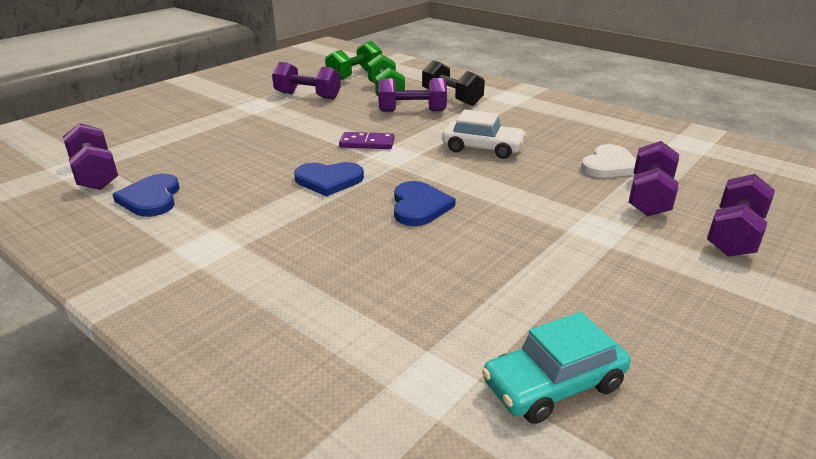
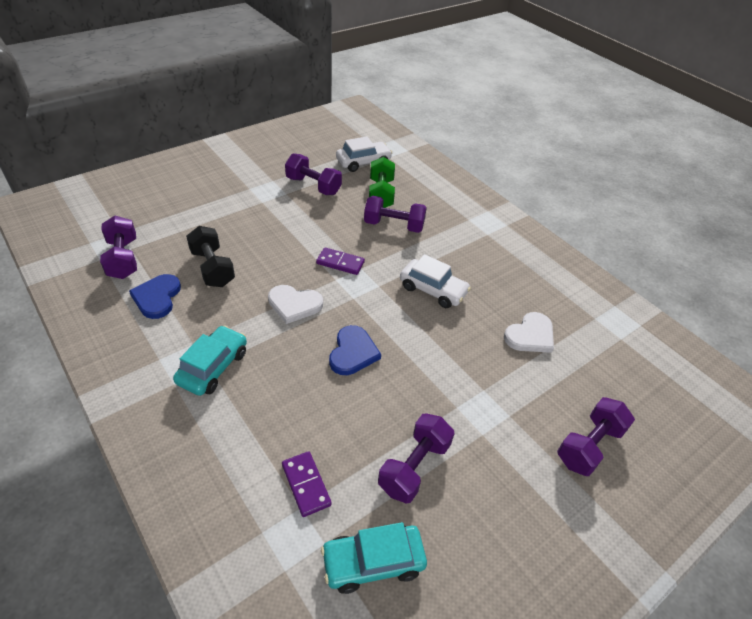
camera: 10 degrees right, 15 degrees up
blue heart [294,162,364,196] -> white heart [268,285,323,324]
green dumbbell [325,41,382,80] -> white car [336,136,392,172]
black dumbbell [422,60,485,106] -> black dumbbell moved to [186,226,235,287]
purple dumbbell [629,141,679,216] -> purple dumbbell moved to [378,413,455,503]
none -> turquoise car [173,326,247,396]
none -> purple domino [282,451,332,517]

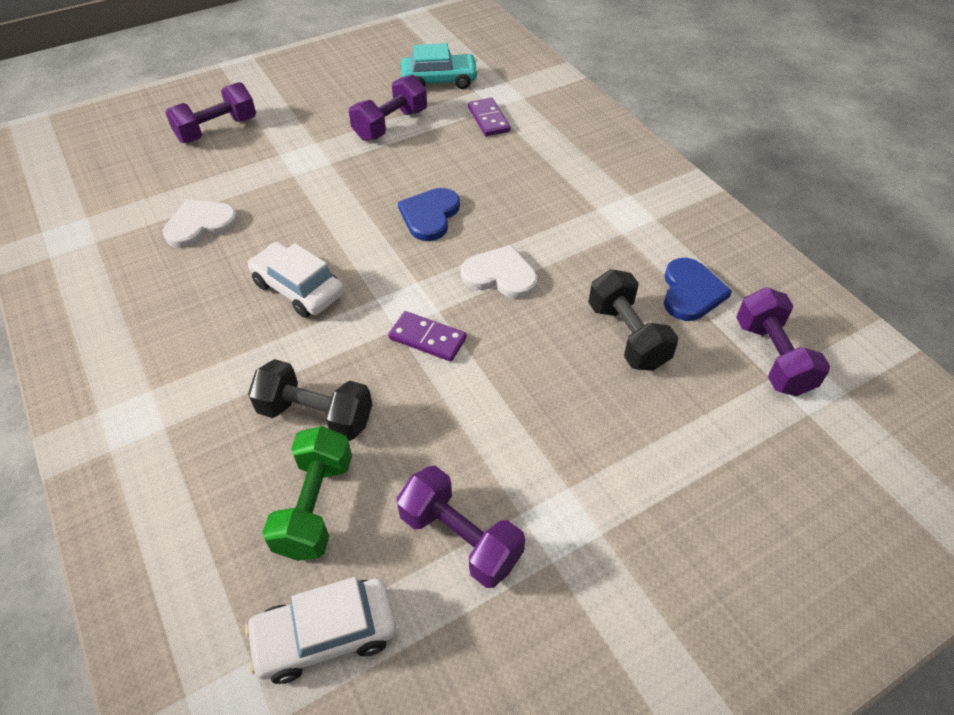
camera: 170 degrees left, 5 degrees up
turquoise car [173,326,247,396] -> none
purple dumbbell [364,196,427,233] -> black dumbbell [248,359,372,441]

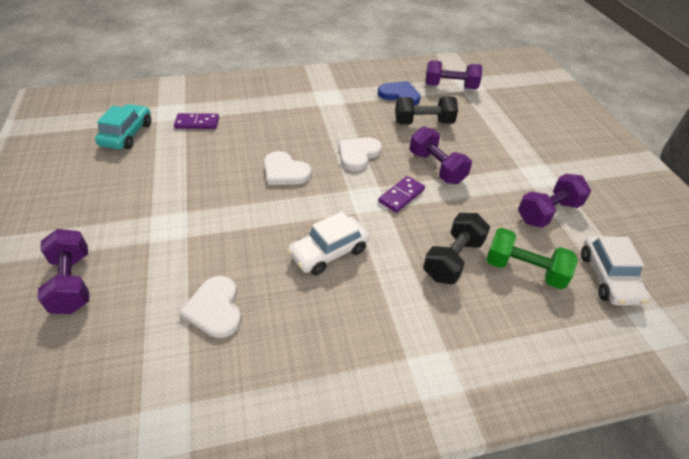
camera: 75 degrees left, 5 degrees down
purple dumbbell [349,75,427,141] -> purple dumbbell moved to [410,126,472,184]
blue heart [398,188,460,241] -> white heart [264,151,312,185]

